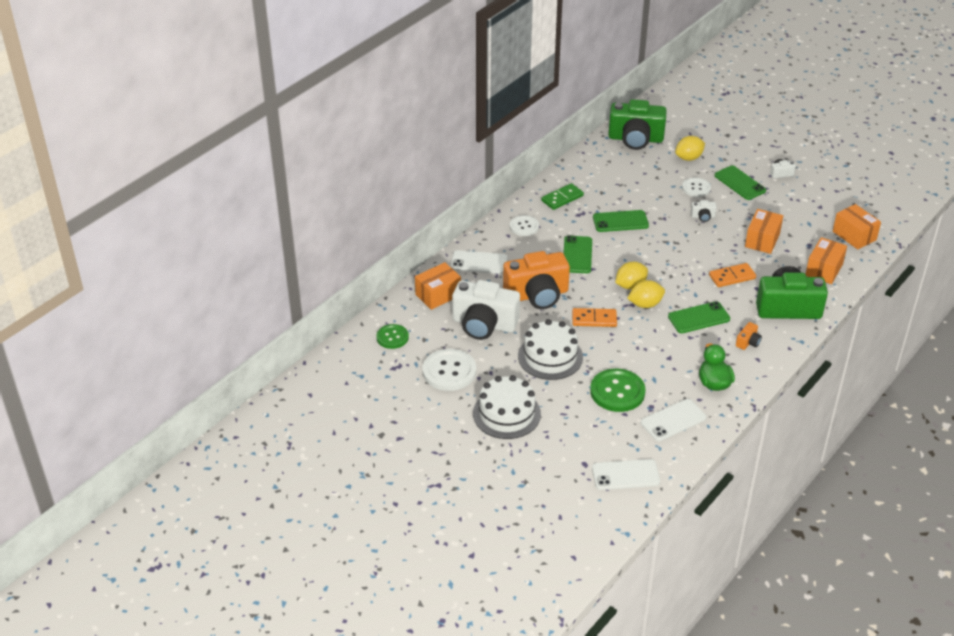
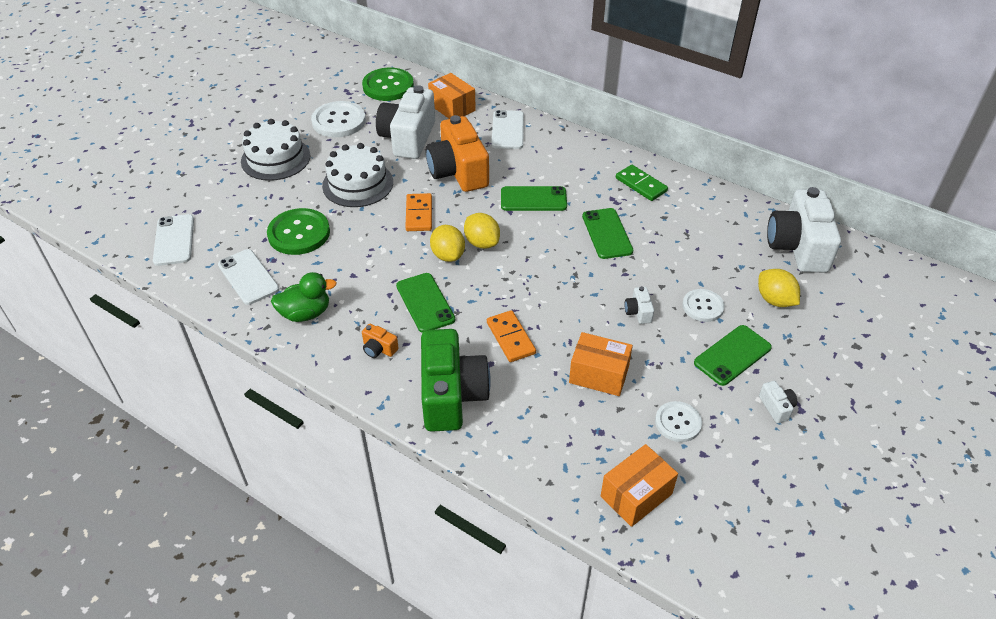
camera: 85 degrees right, 5 degrees up
green button [376,324,409,349] -> green button [362,68,414,101], size x1.63
white button [510,215,539,236] -> white button moved to [655,401,702,442]
green camera [608,99,667,150] -> white camera [767,187,841,273]
orange box [806,237,847,284] -> none

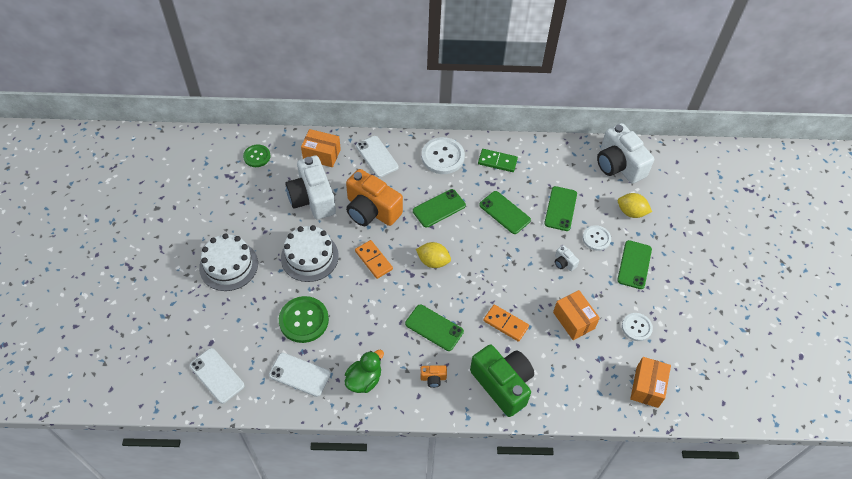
camera: 35 degrees left, 10 degrees up
white button [311,101,366,137] -> white button moved to [422,137,465,174]
green button [362,68,414,101] -> green button [243,145,271,167], size x0.61
yellow lemon [430,225,465,262] -> none
orange box [569,332,633,396] -> orange box turned 75 degrees clockwise [553,290,600,340]
white camera [759,381,797,423] -> none
none -> green phone [544,186,577,231]

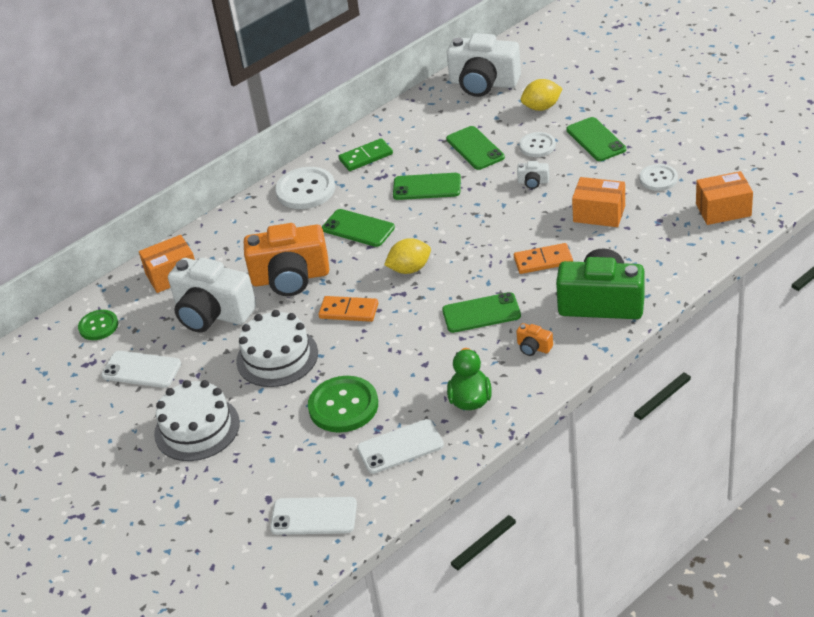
camera: 35 degrees left, 15 degrees down
white phone [356,136,399,177] -> white phone moved to [101,351,181,388]
green phone [413,189,466,228] -> green phone turned 75 degrees counterclockwise [322,209,395,247]
orange camera [420,365,447,388] -> orange camera turned 75 degrees clockwise [516,323,553,356]
orange box [630,357,671,408] -> orange box turned 75 degrees counterclockwise [696,171,753,225]

